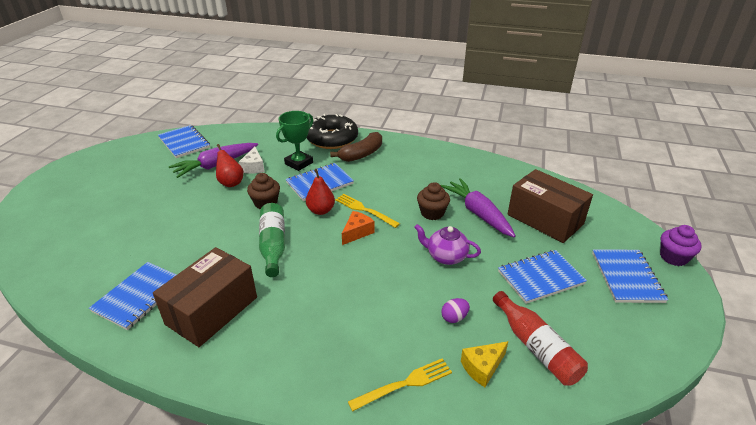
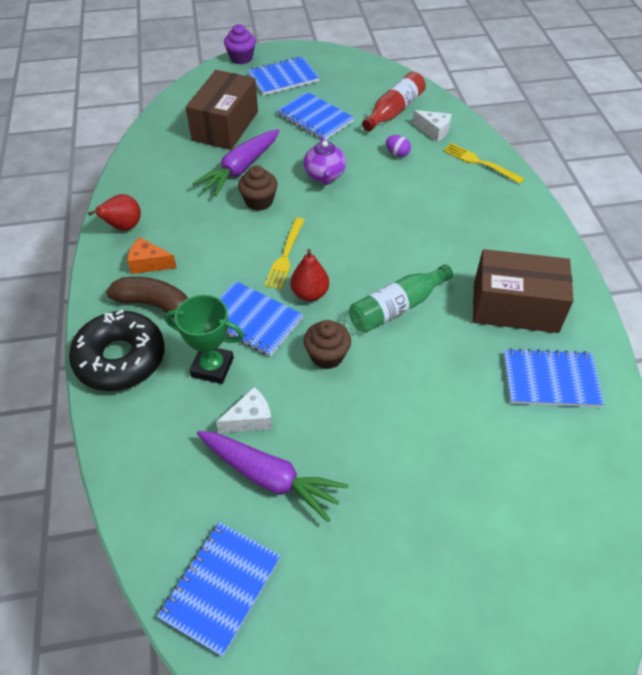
camera: 115 degrees left, 15 degrees up
red pear [216,144,244,187] -> red pear moved to [88,194,141,231]
orange cheese [342,211,374,245] -> orange cheese moved to [127,237,177,274]
yellow cheese [461,341,509,387] -> white cheese [412,110,452,142]

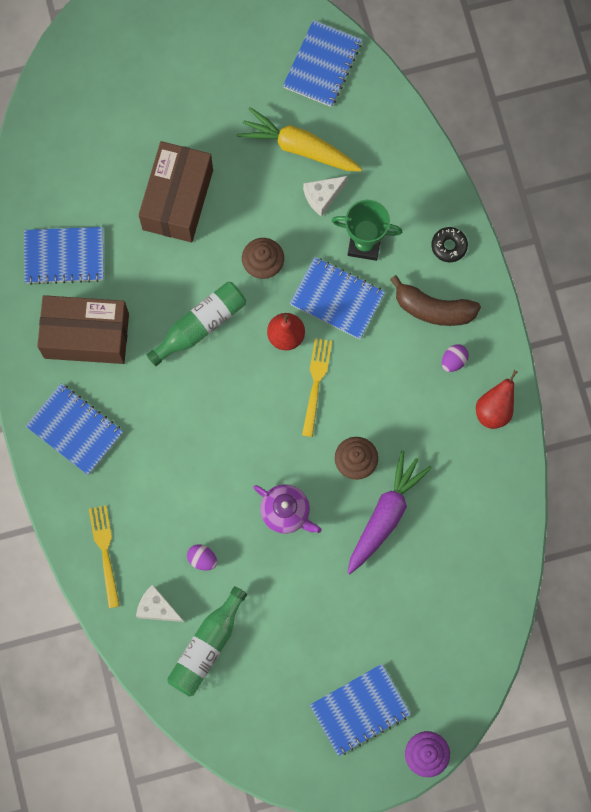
camera: 175 degrees right, 25 degrees up
black donut [69,310,165,391] -> black donut [432,227,468,262], size x0.44
orange cheese [127,237,177,274] -> purple egg [442,344,469,372]
brown box [186,70,258,150] -> brown box moved to [139,141,213,242]
purple carrot [197,431,348,522] -> yellow carrot [237,107,362,172]
blue notebook [277,92,354,140] -> blue notebook moved to [26,384,123,475]
purple teapot [303,136,346,185] -> purple teapot turned 135 degrees clockwise [253,484,322,534]
red bottle [362,72,426,131] -> green bottle [167,586,247,697]
yellow fork [443,143,524,184] -> yellow fork turned 135 degrees counterclockwise [89,505,120,608]

